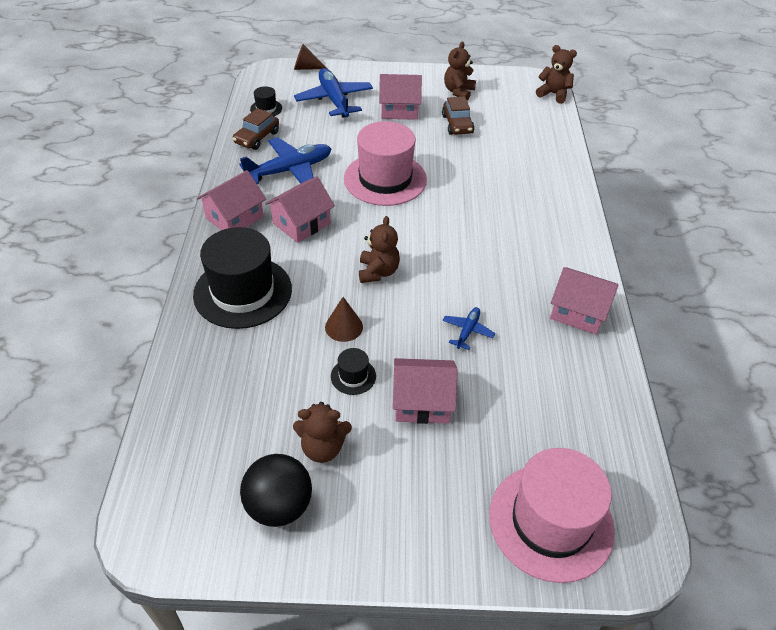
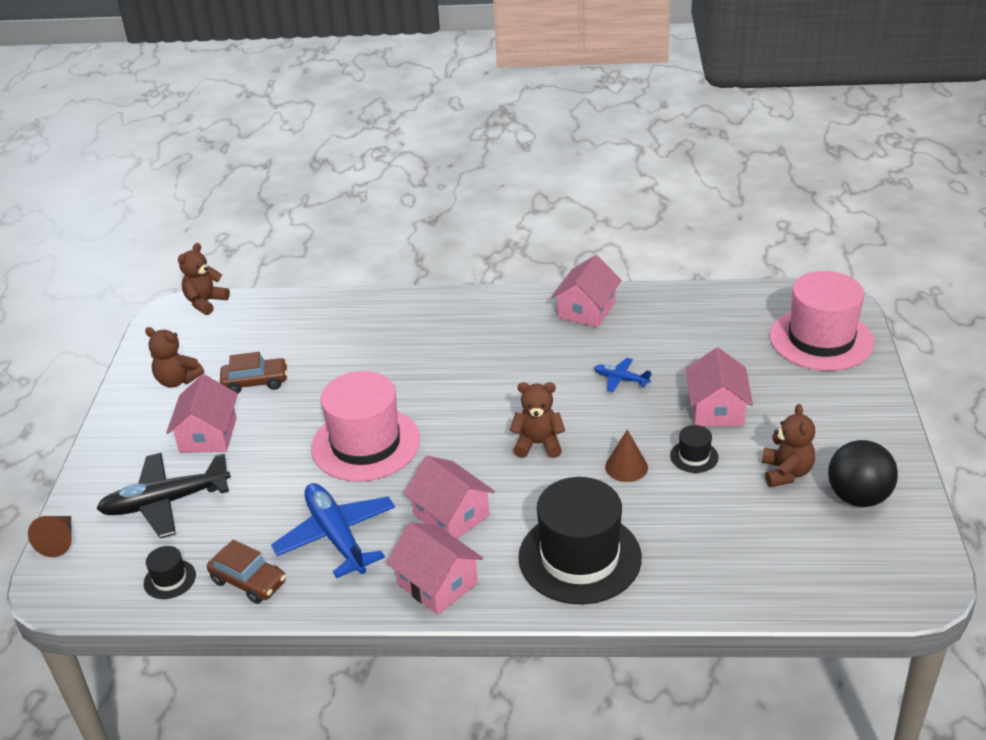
camera: 85 degrees left, 10 degrees down
blue plane [294,68,373,118] -> black plane [96,453,231,538]

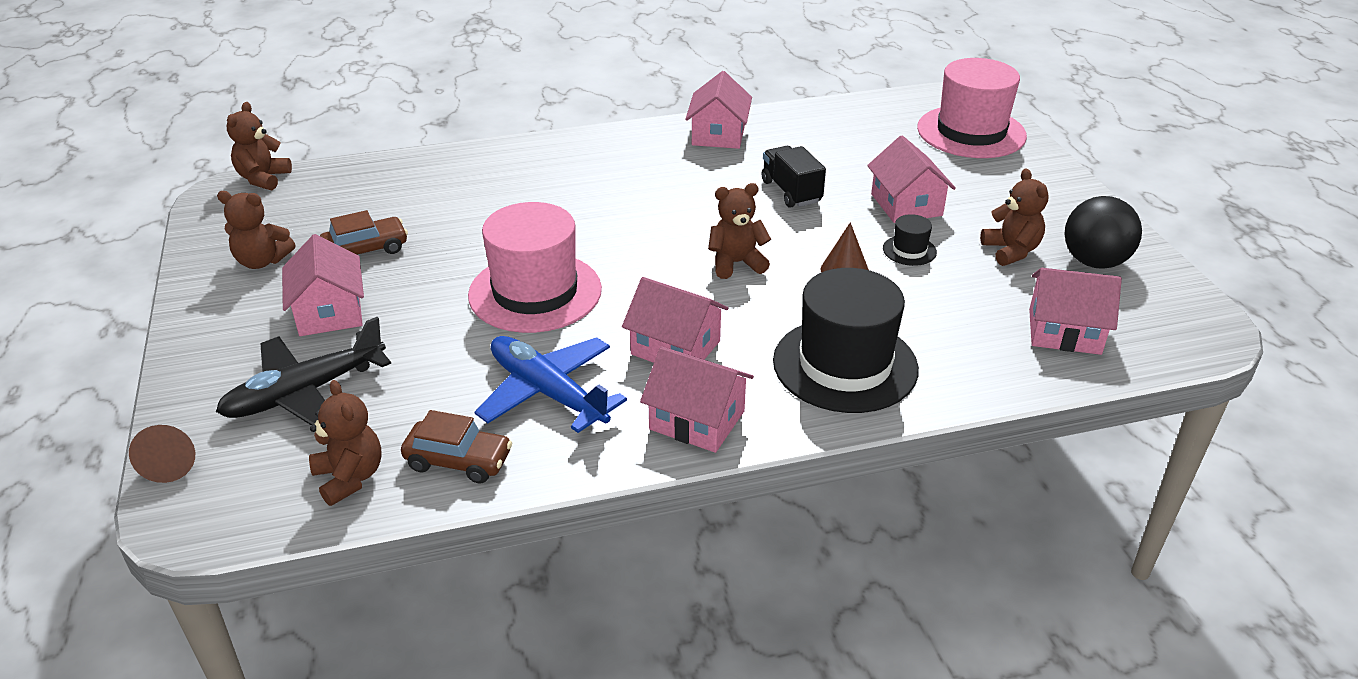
camera: 20 degrees left, 0 degrees up
black hat [144,546,196,599] -> brown teddy bear [309,380,382,506]
blue plane [594,358,652,392] -> black truck [762,146,826,208]
none -> pink house [1029,268,1122,355]

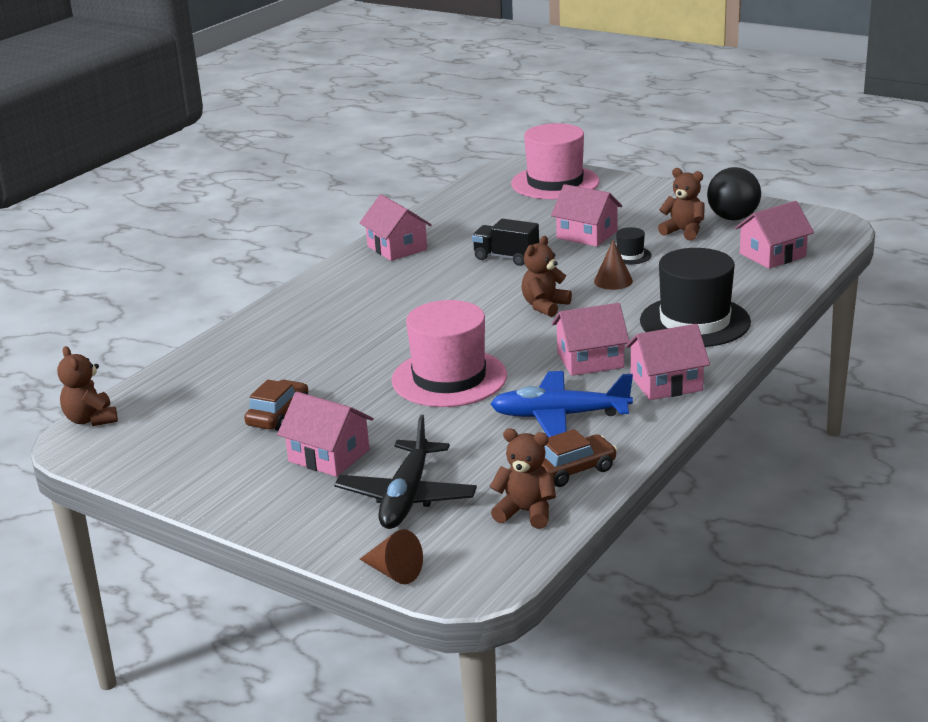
camera: 40 degrees left, 10 degrees down
brown teddy bear [217,191,295,269] -> none

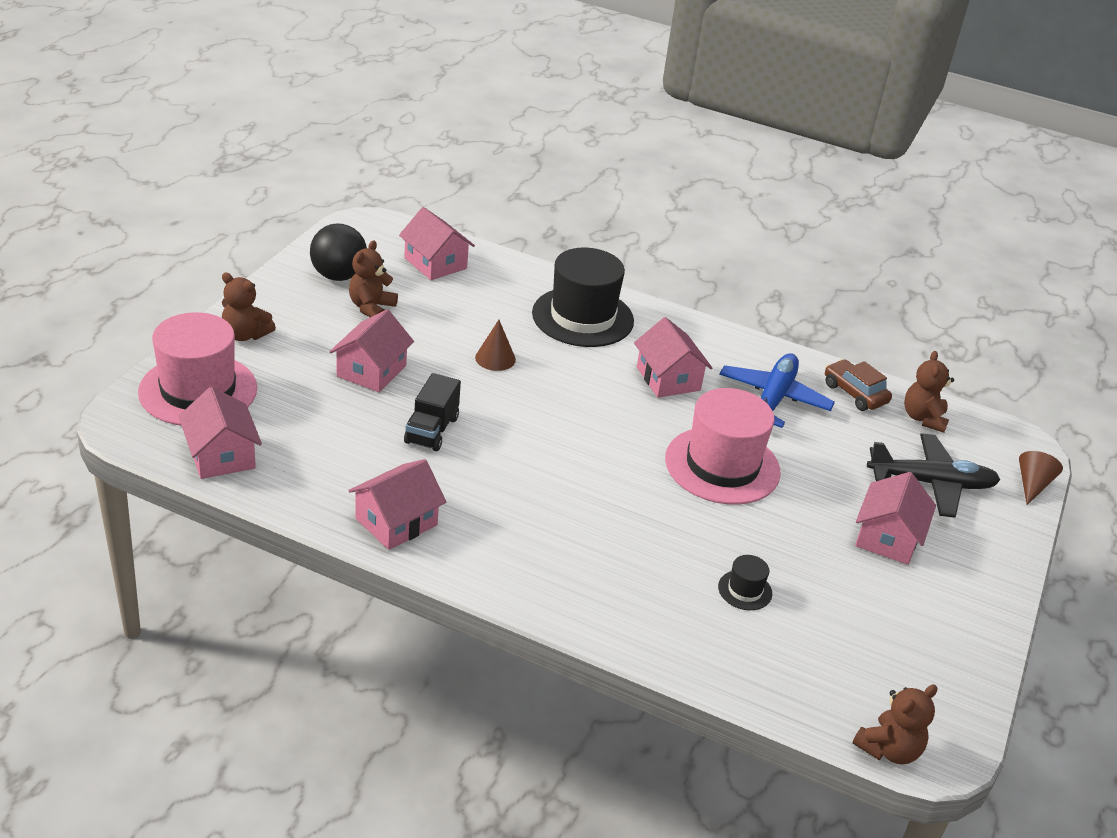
camera: 105 degrees left, 10 degrees up
brown car [244,380,308,431] -> none
blue plane [490,371,633,437] -> blue plane turned 150 degrees counterclockwise [719,353,835,428]
brown teddy bear [521,236,572,317] -> brown teddy bear moved to [222,273,276,341]
black hat [616,227,652,265] -> black hat moved to [718,555,772,610]
pink house [625,324,710,400] -> pink house moved to [179,387,262,479]

